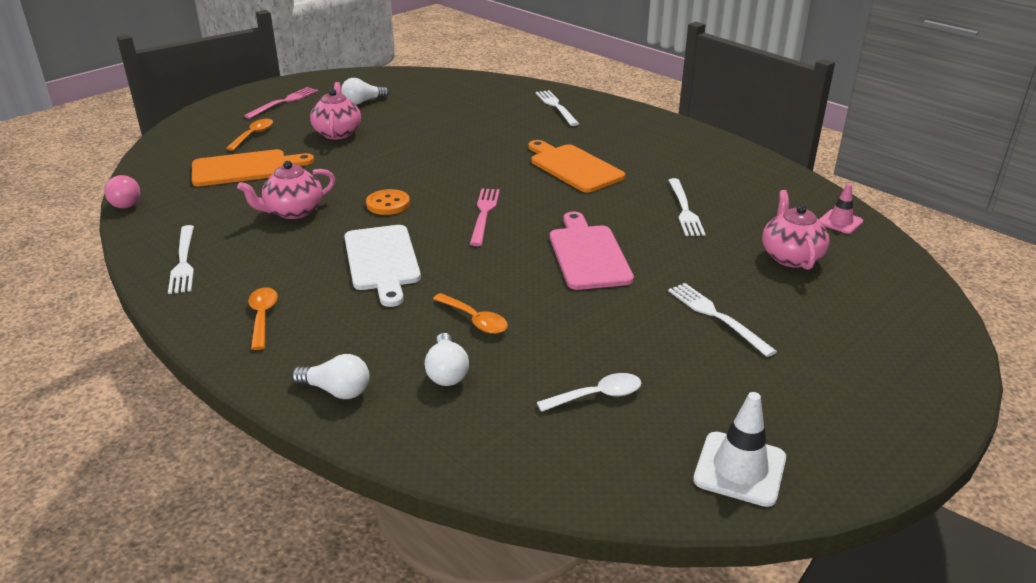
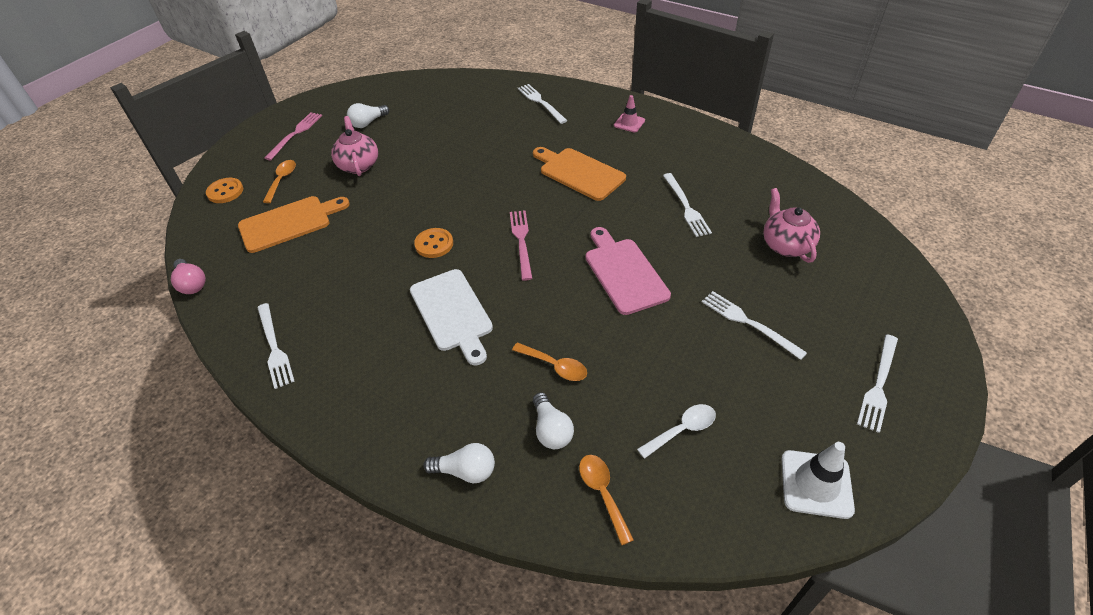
camera: 10 degrees left, 15 degrees up
pink teapot [237,161,335,219] -> none
orange spoon [248,287,278,350] -> orange spoon moved to [579,455,634,545]
pink traffic cone [819,184,864,234] -> pink traffic cone moved to [614,95,645,132]
none -> orange button [206,178,243,203]
none -> white fork [857,334,898,433]

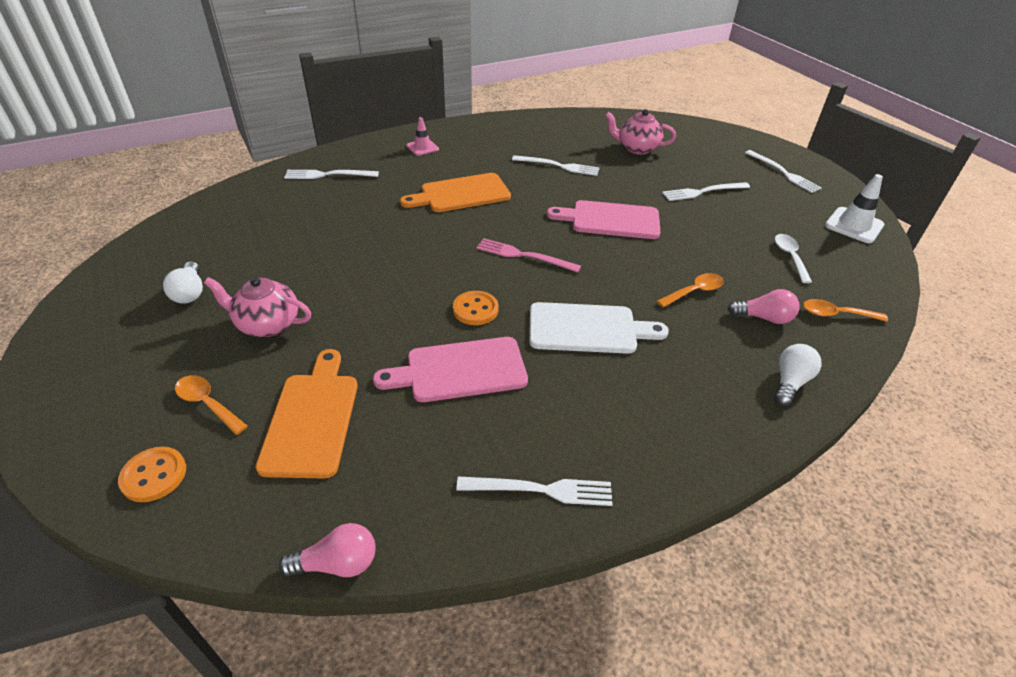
camera: 65 degrees left, 5 degrees down
pink fork [265,112,322,160] -> none
white light bulb [533,392,574,449] -> pink light bulb [728,289,800,324]
none -> pink cutting board [373,337,528,402]

